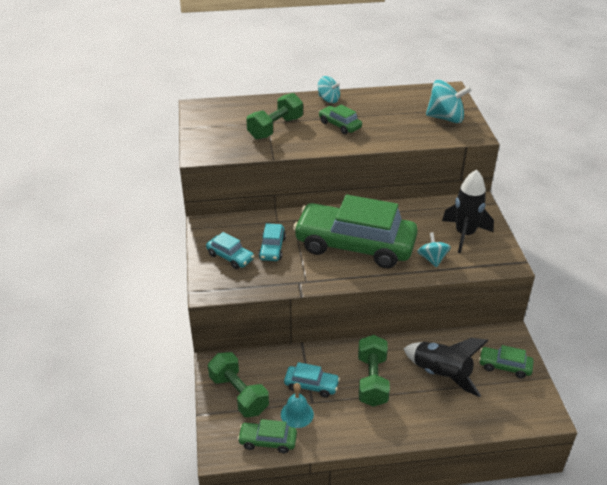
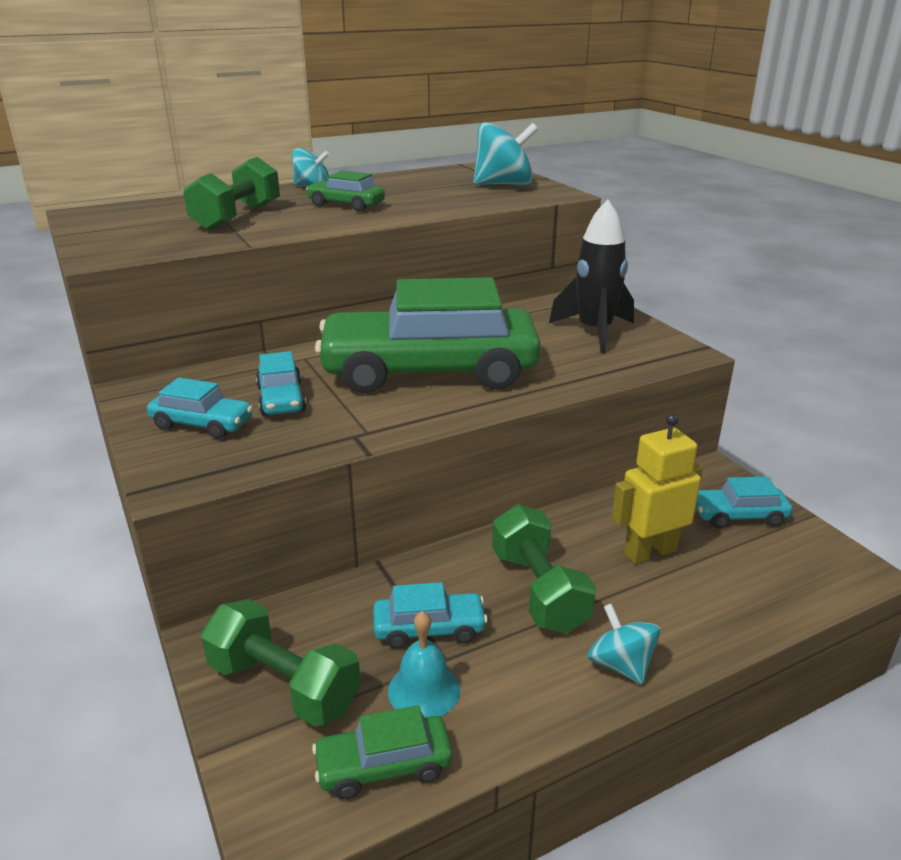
camera: 20 degrees left, 10 degrees down
black rocket [403,338,488,397] -> yellow robot [612,413,703,564]
turquoise spinning top [417,232,451,267] -> turquoise spinning top moved to [588,603,661,684]
green car [479,345,534,379] -> turquoise car [696,477,792,528]

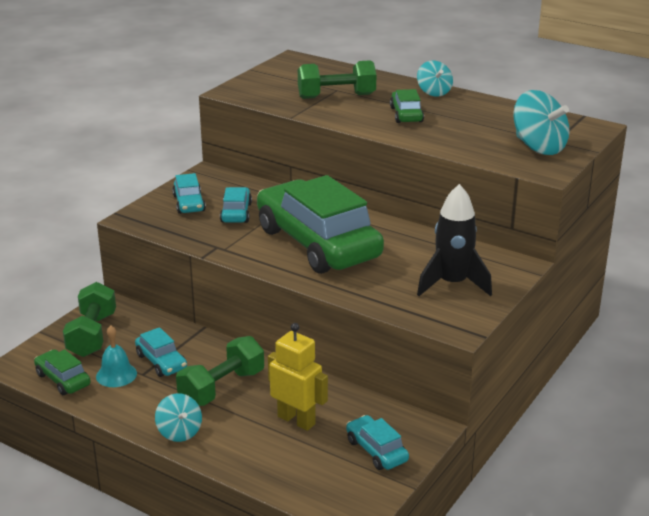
camera: 60 degrees right, 0 degrees up
turquoise car [256,351,306,416] -> turquoise car turned 135 degrees clockwise [220,187,252,223]
turquoise spinning top [588,603,661,684] -> turquoise spinning top turned 120 degrees clockwise [155,393,202,442]

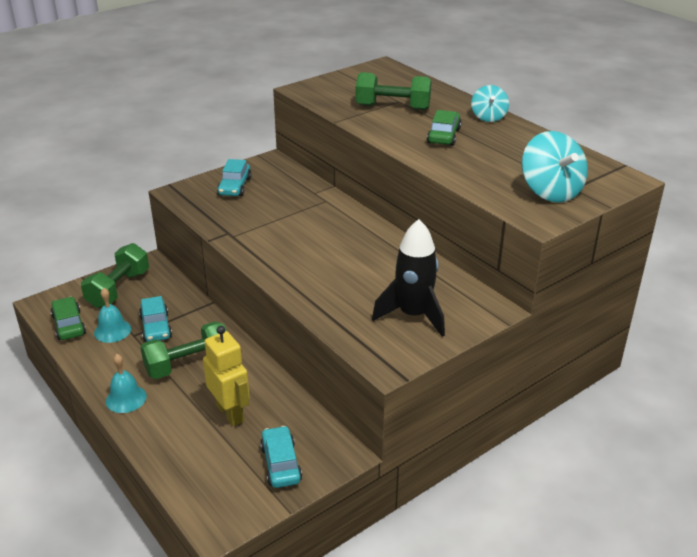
camera: 20 degrees right, 5 degrees up
turquoise spinning top [155,393,202,442] -> turquoise bell [106,354,147,413]
turquoise car [220,187,252,223] -> none
green car [257,175,384,274] -> none

